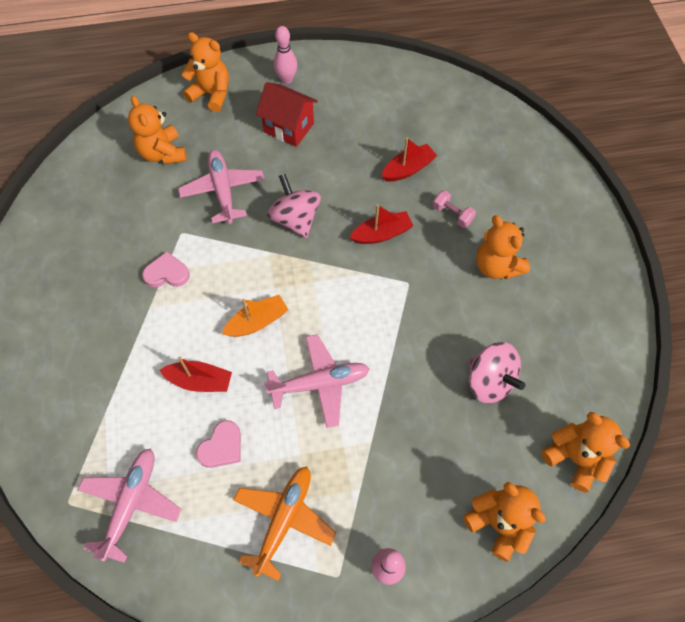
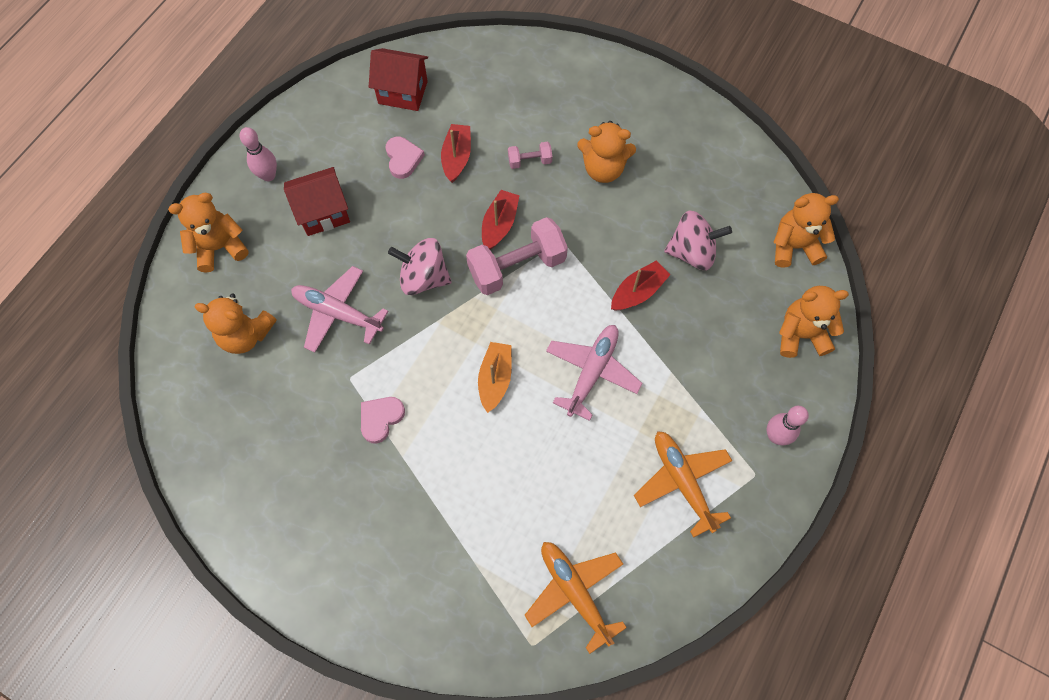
camera: 50 degrees left, 5 degrees up
pink plane [78,448,181,563] -> orange plane [524,542,627,654]
red boat [159,356,232,392] -> red boat moved to [611,260,671,311]
pink heart [196,420,241,468] -> pink heart moved to [386,137,425,179]
none -> red house [369,48,428,111]
none -> pink dumbbell [466,217,568,295]

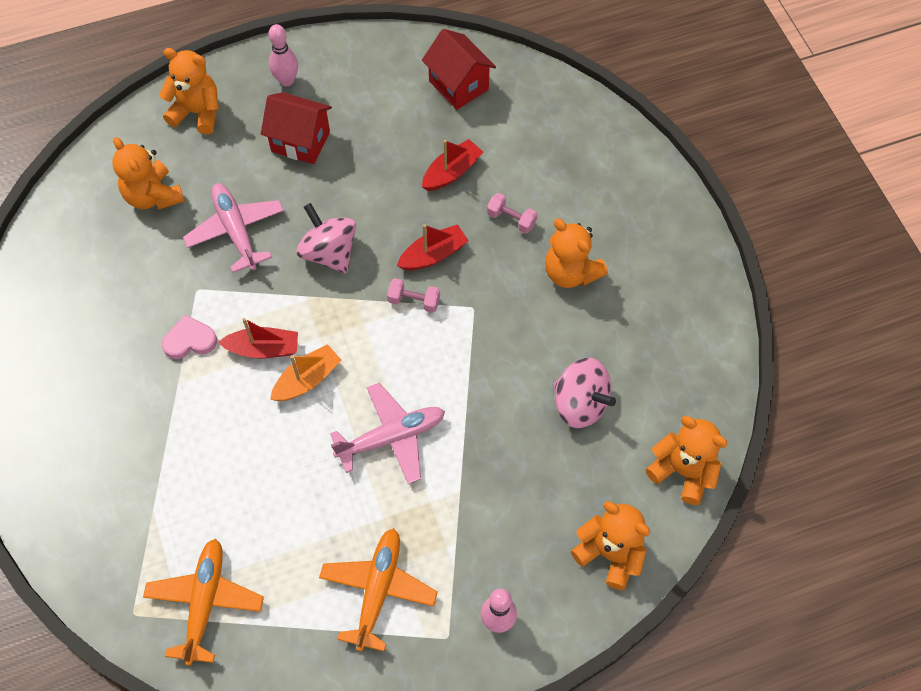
camera: 40 degrees right, 5 degrees down
pink heart [386,137,425,179] -> none
pink dumbbell [466,217,568,295] -> pink dumbbell [387,278,440,313], size x0.48
red boat [611,260,671,311] -> red boat moved to [218,318,298,358]

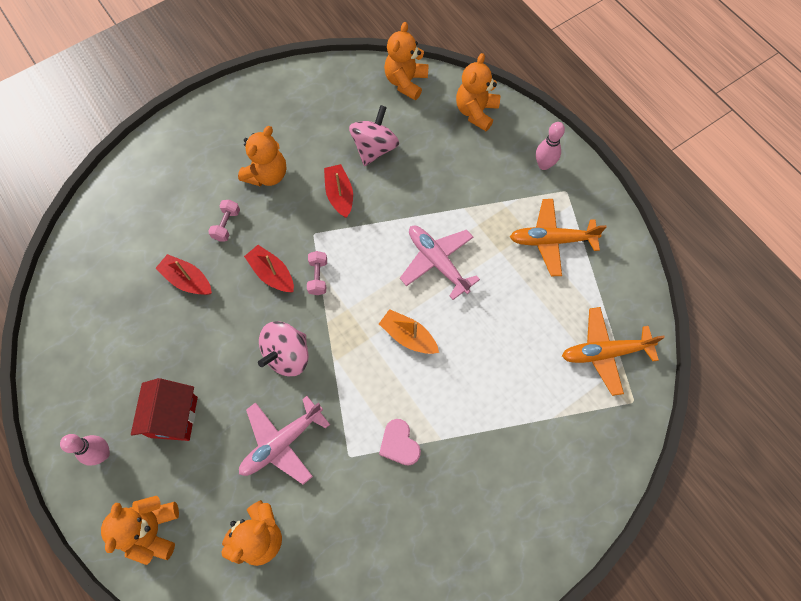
camera: 105 degrees left, 5 degrees up
red boat [218,318,298,358] -> red boat moved to [324,164,353,218]
red house [422,29,496,110] -> none

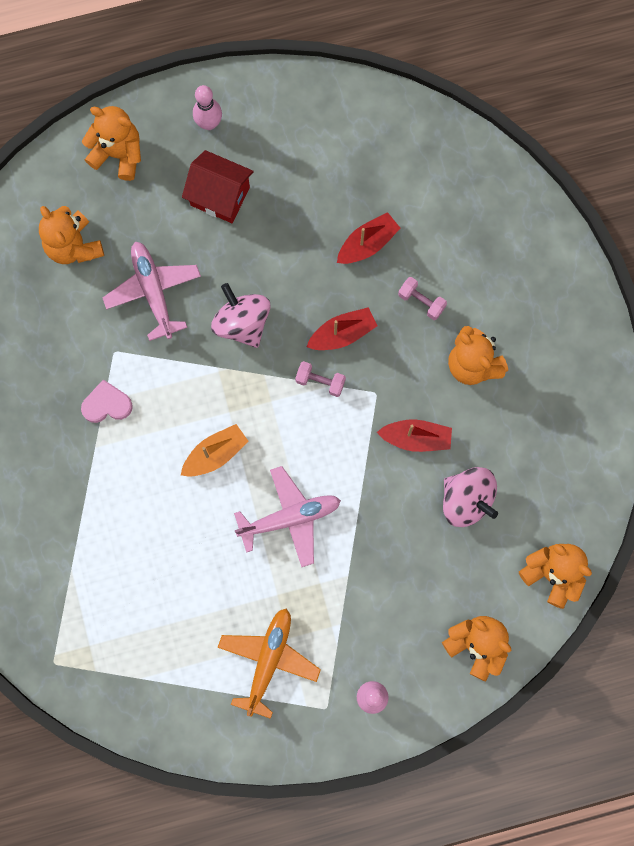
camera: 110 degrees right, 10 degrees up
orange plane [562,307,665,396] -> none

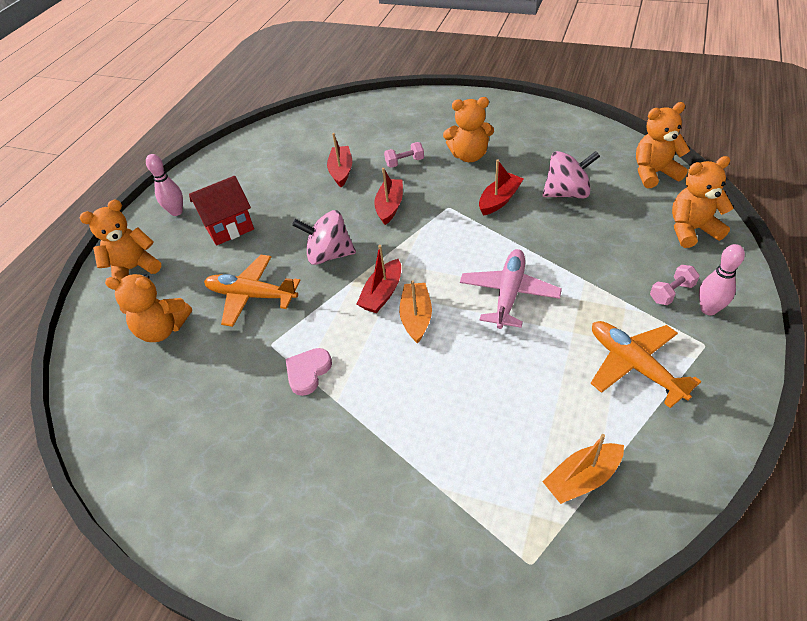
camera: 50 degrees left, 30 degrees down
pink plane [103,241,201,341] -> orange plane [204,255,301,327]
pink dumbbell [295,361,346,397] -> pink dumbbell moved to [650,265,700,305]
none -> red boat [357,245,401,313]
none -> orange boat [542,434,624,504]

